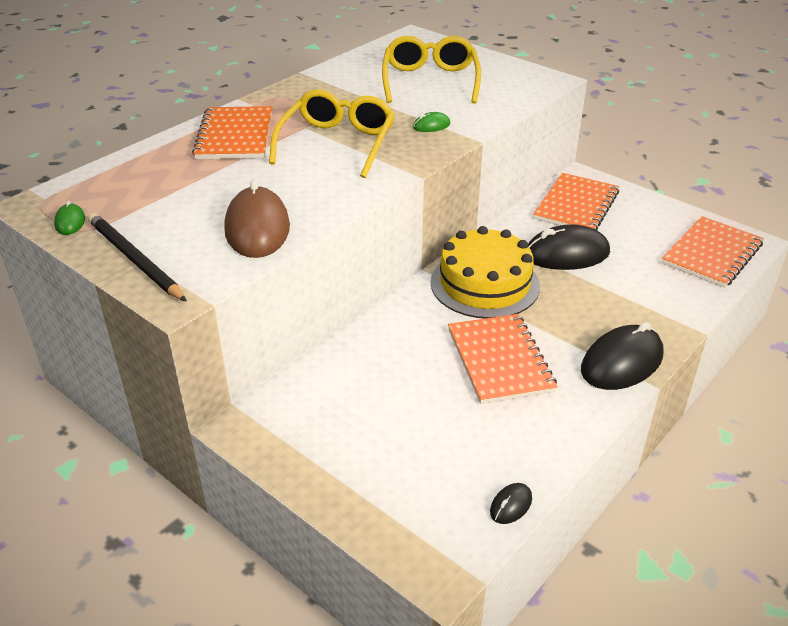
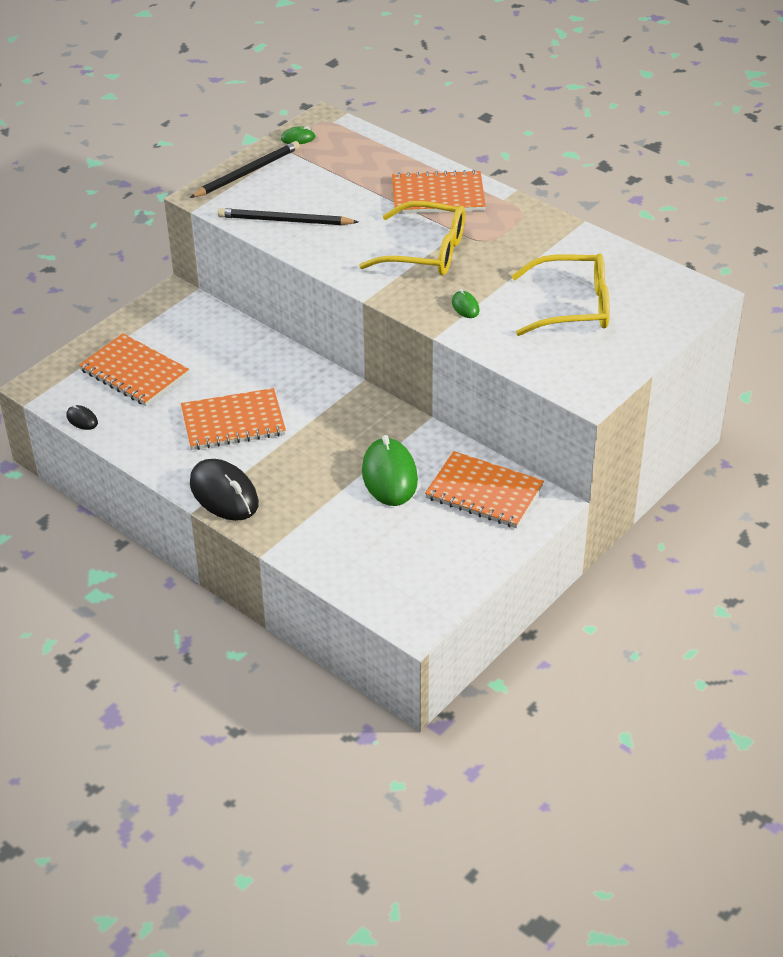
camera: 90 degrees right, 5 degrees up
brown mouse [224,180,290,258] -> black pencil [218,208,358,225]
yellow cake [431,226,540,319] -> none
black mouse [528,224,610,270] -> green mouse [362,435,418,506]
orange notebook [662,216,764,288] -> orange notebook moved to [79,334,189,406]

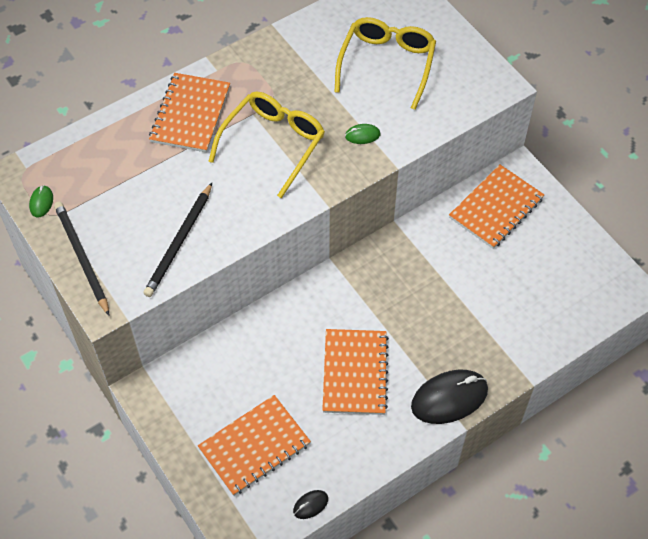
camera: 75 degrees left, 15 degrees up
green mouse [362,435,418,506] -> none

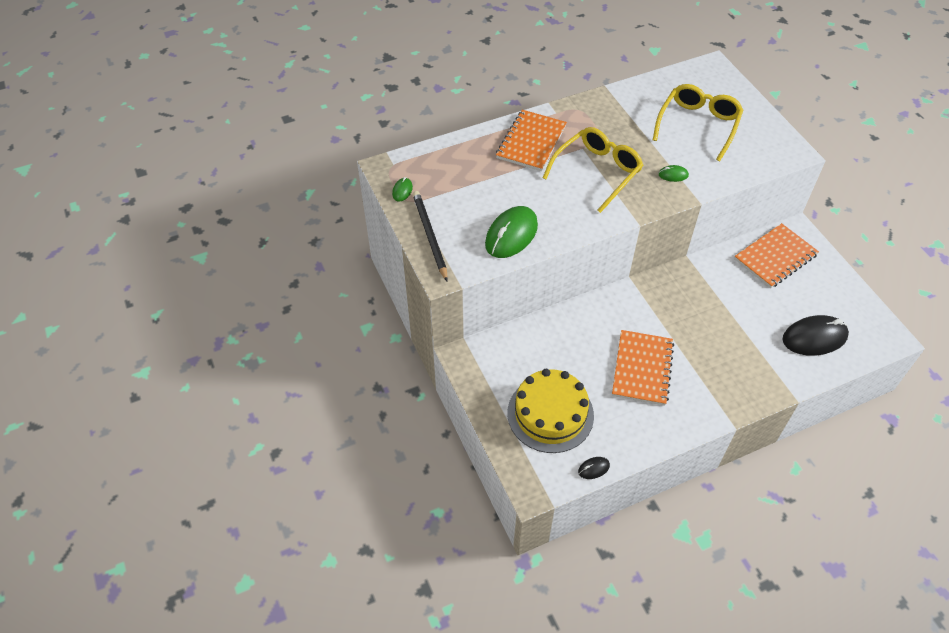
camera: 10 degrees right, 5 degrees down
black pencil [143,183,212,297] -> green mouse [485,206,538,258]
orange notebook [198,395,311,496] -> yellow cake [507,369,594,453]
black mouse [411,370,488,424] -> black mouse moved to [782,315,849,356]

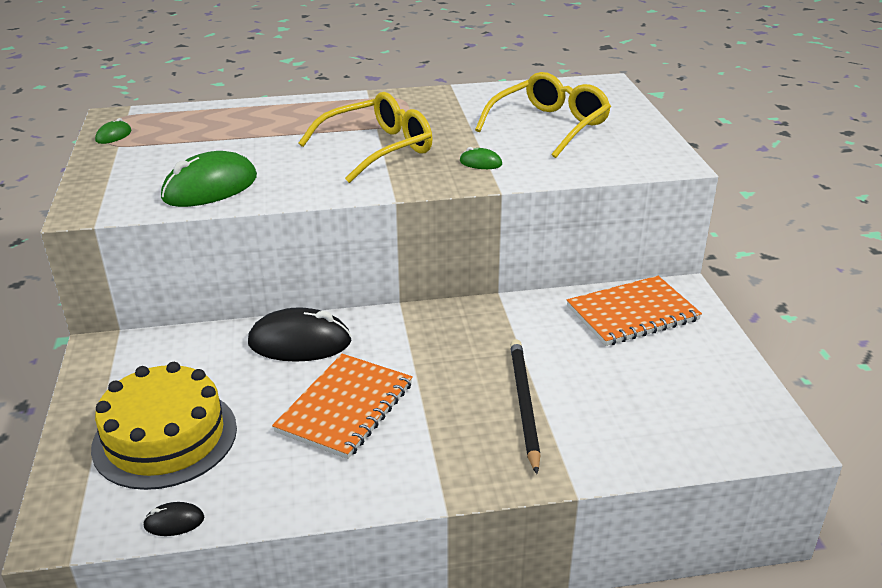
camera: 15 degrees right, 20 degrees down
black pencil [413,191,448,281] -> black pencil moved to [510,339,540,474]
orange notebook [496,110,567,171] -> none
black mouse [782,315,849,356] -> black mouse moved to [248,307,352,362]

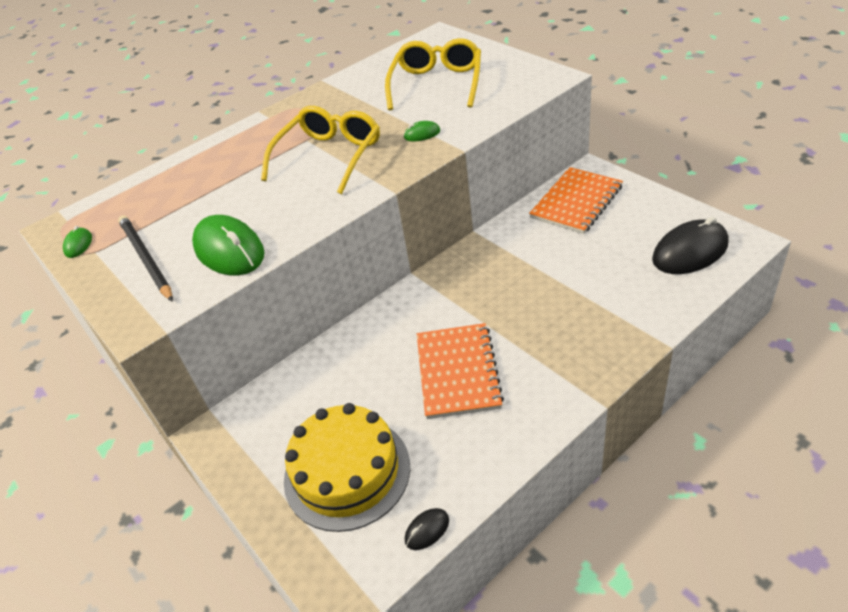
camera: 25 degrees left, 10 degrees up
green mouse [161,151,257,207] -> green mouse turned 60 degrees counterclockwise [192,215,264,275]
black mouse [248,307,352,362] -> black mouse moved to [652,217,729,274]
black pencil [510,339,540,474] -> black pencil moved to [118,215,173,302]

